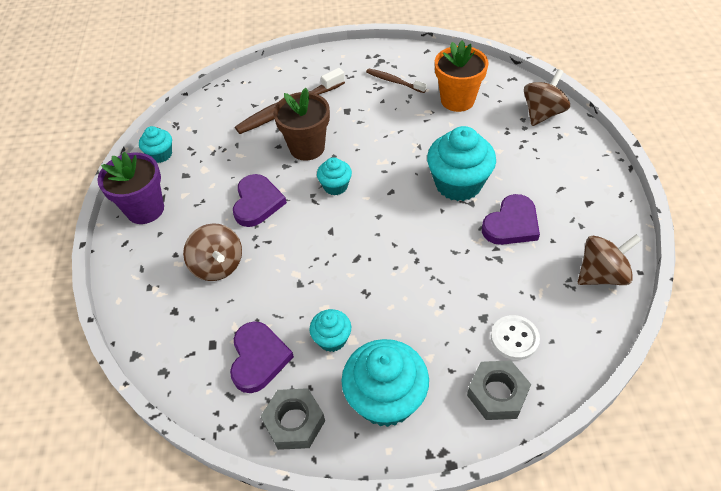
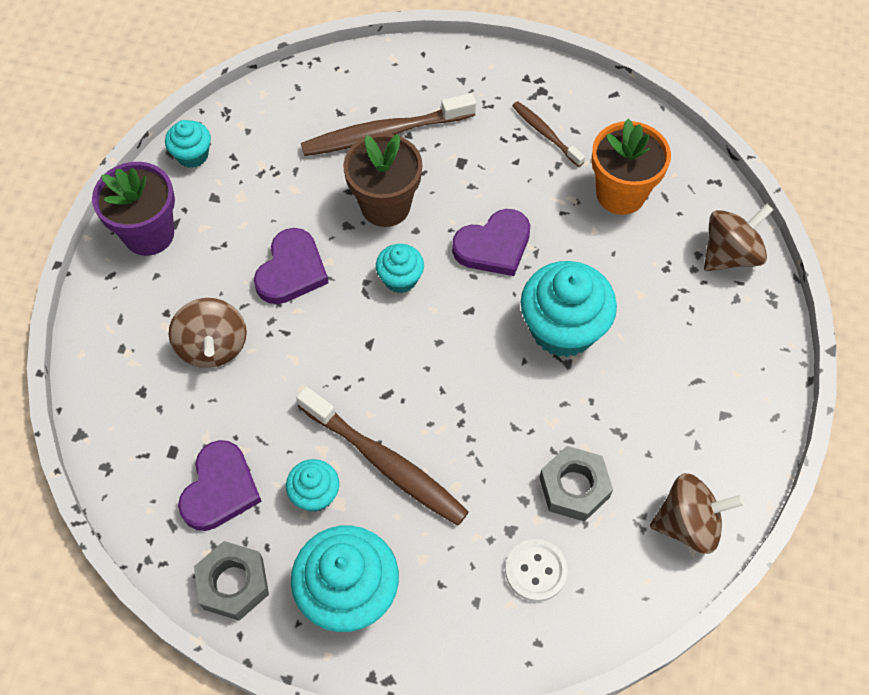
camera: 15 degrees right, 10 degrees up
grey nut [467,360,531,420] -> grey nut moved to [539,446,613,522]
purple heart [482,194,540,245] -> purple heart moved to [452,209,530,276]
none -> brown toothbrush [296,386,469,526]

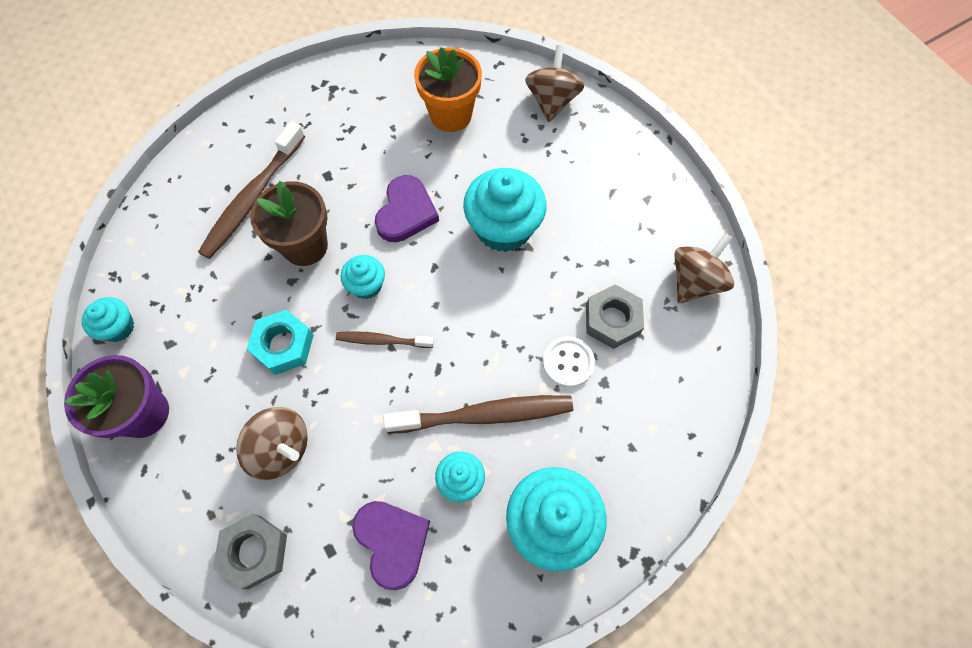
camera: 45 degrees left, 5 degrees up
grey nut [194,541,269,621] -> grey nut moved to [213,514,287,589]
purple heart [254,228,329,304] -> turquoise nut [247,310,314,375]
white button [505,539,568,602] -> white button moved to [543,337,595,387]
brown toothbrush [512,101,585,167] -> brown toothbrush moved to [336,331,434,348]

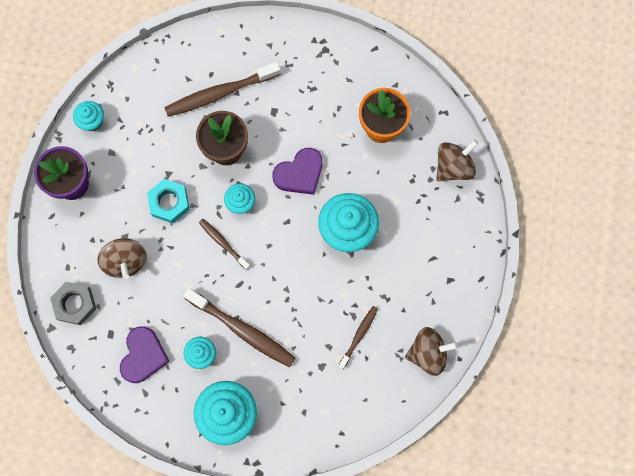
camera: 40 degrees right, 10 degrees up
white button [543,337,595,387] -> none
grey nut [586,284,644,349] -> brown toothbrush [338,306,378,369]

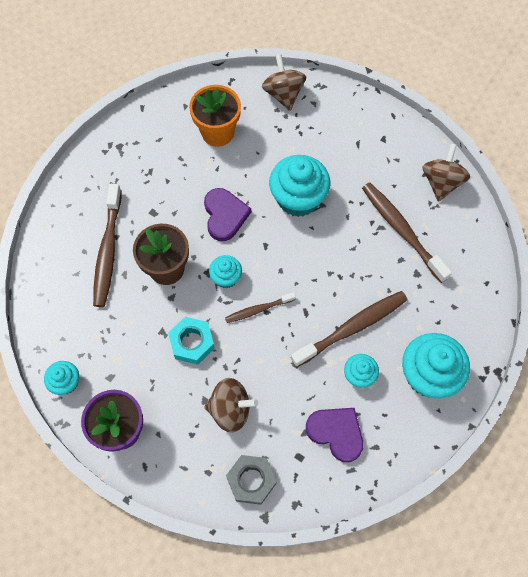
camera: 65 degrees left, 10 degrees down
brown toothbrush [338,306,378,369] -> brown toothbrush [362,182,452,283], size x1.82

